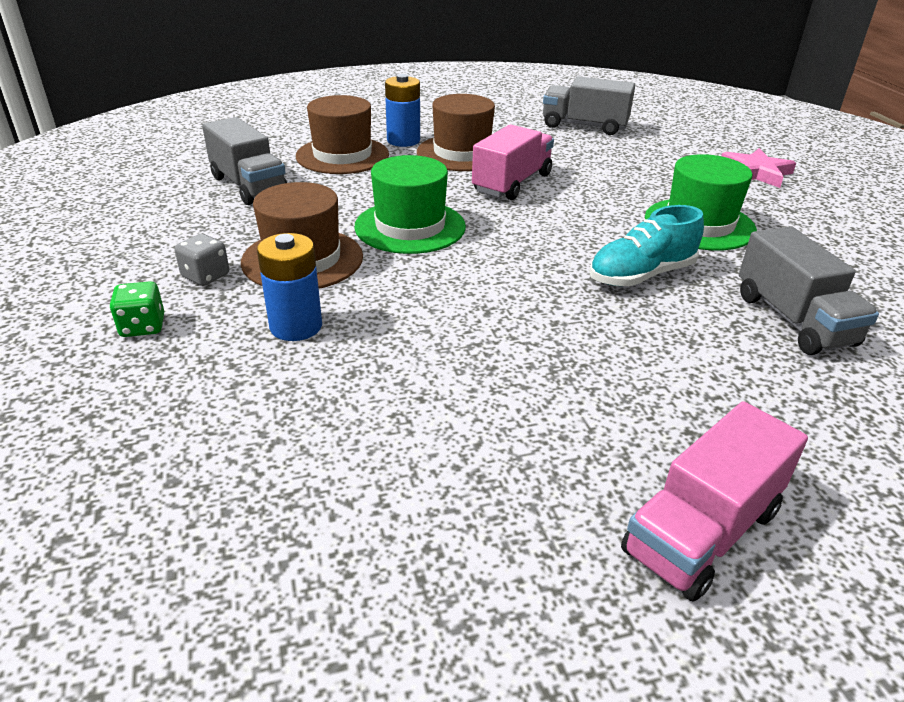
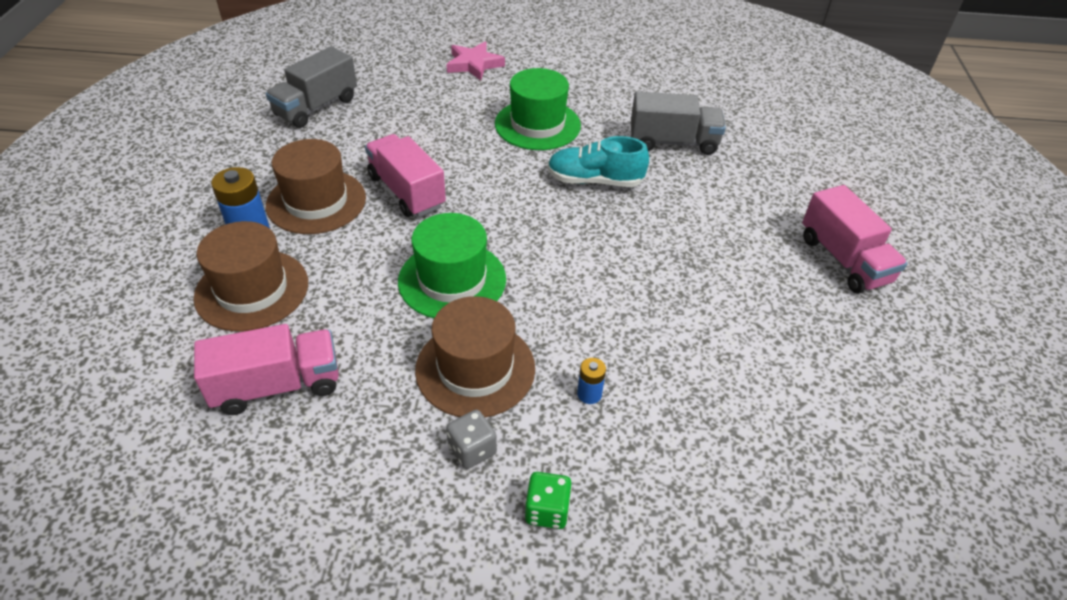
camera: 70 degrees left, 10 degrees up
grey truck [202,117,287,205] -> pink truck [194,324,339,415]
blue battery [257,233,322,341] -> blue battery [577,358,606,404], size x0.54
turquoise shoe [589,205,704,286] -> turquoise shoe turned 105 degrees clockwise [548,136,649,187]

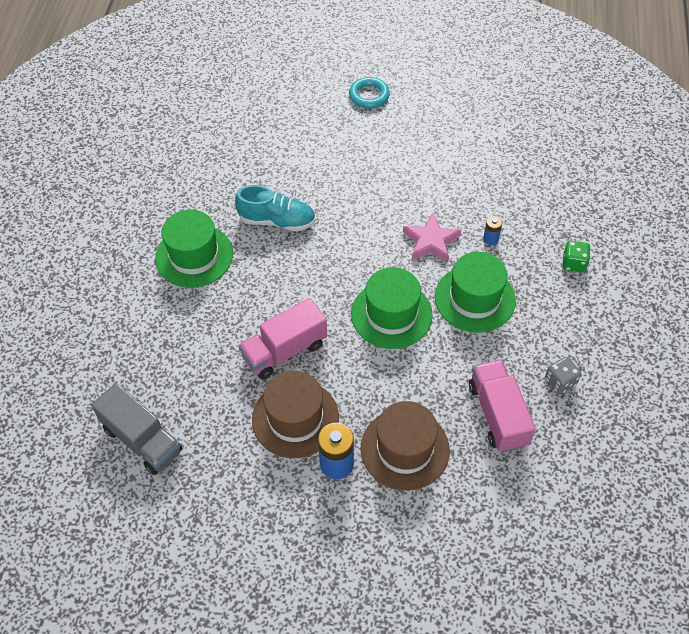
camera: 85 degrees left, 10 degrees up
brown hat [415,296,535,417] -> green hat [435,252,516,333]
pink star [446,42,505,81] -> pink star moved to [403,213,461,262]
grey dice [446,410,497,469] -> grey dice moved to [545,357,581,394]
turquoise shoe [548,136,649,187] -> turquoise shoe turned 90 degrees counterclockwise [235,185,316,232]
grey truck [631,92,726,155] -> none
pink truck [802,185,908,294] -> turquoise ring [349,77,390,109]

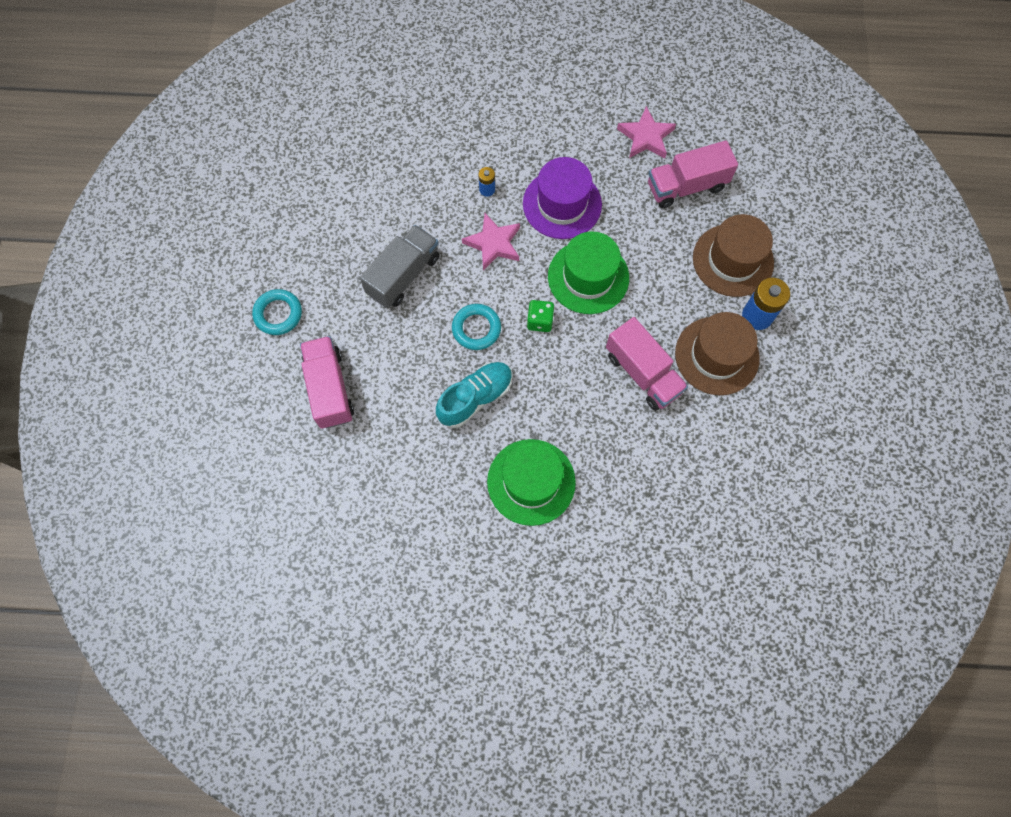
camera: 95 degrees left, 15 degrees up
grey truck [91,383,182,475] -> grey truck moved to [360,225,439,308]
turquoise shoe [235,185,316,232] -> turquoise shoe turned 45 degrees clockwise [436,362,513,428]
green hat [435,252,516,333] -> purple hat [523,157,602,239]
grey dice [545,357,581,394] -> pink star [617,106,676,158]
green dice [562,241,590,273] -> green dice moved to [527,300,555,332]
none -> pink truck [300,336,354,429]
none -> turquoise ring [452,304,501,350]

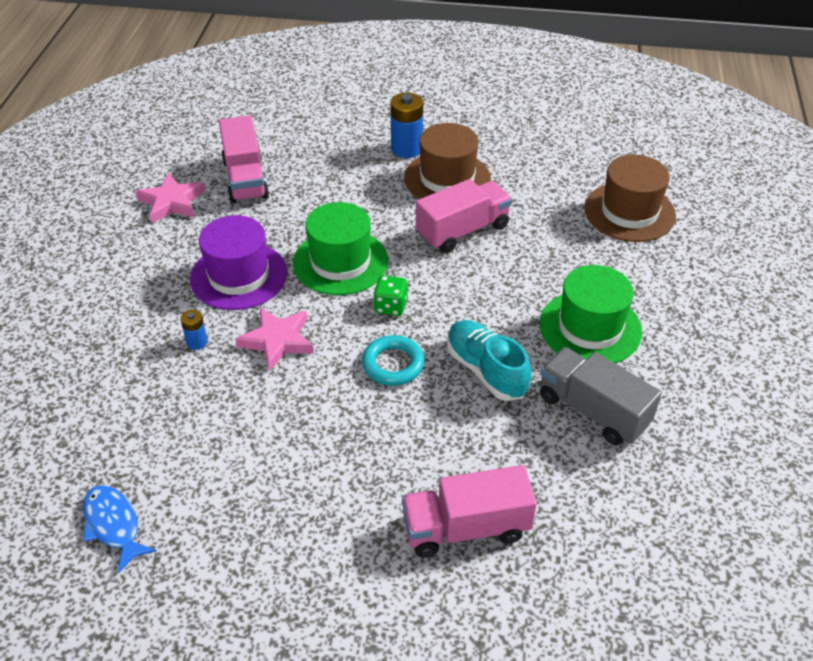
camera: 85 degrees left, 25 degrees down
turquoise ring [252,289,302,335] -> none
grey truck [360,225,439,308] -> grey truck moved to [540,347,662,446]
brown hat [693,214,774,297] -> brown hat moved to [584,155,676,242]
none -> blue fish [83,485,157,573]

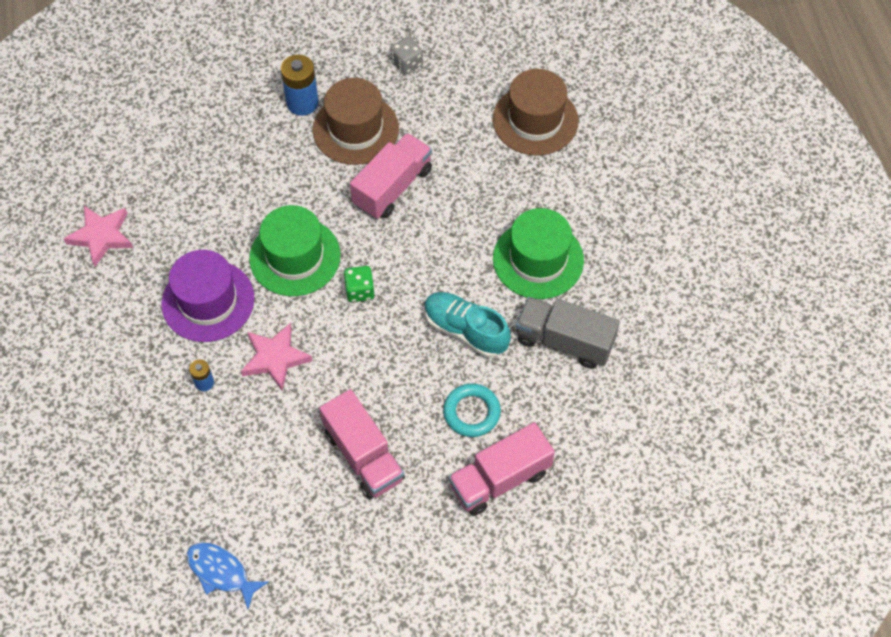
camera: 20 degrees left, 15 degrees up
pink truck [219,115,269,203] -> pink truck moved to [319,389,405,499]
turquoise ring [362,335,425,386] -> turquoise ring moved to [443,384,501,437]
none -> grey dice [391,37,423,74]

